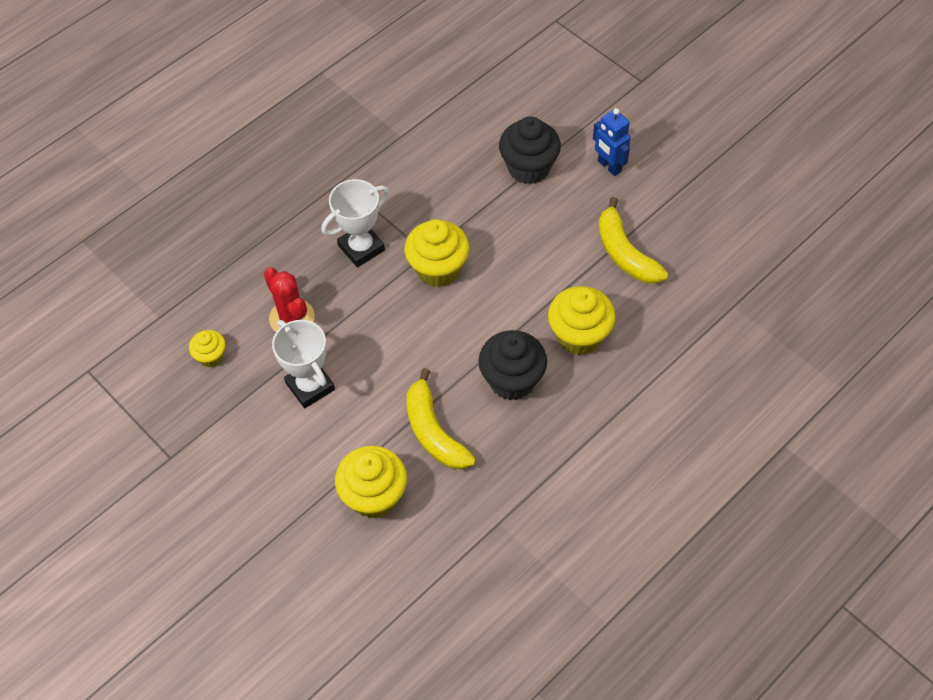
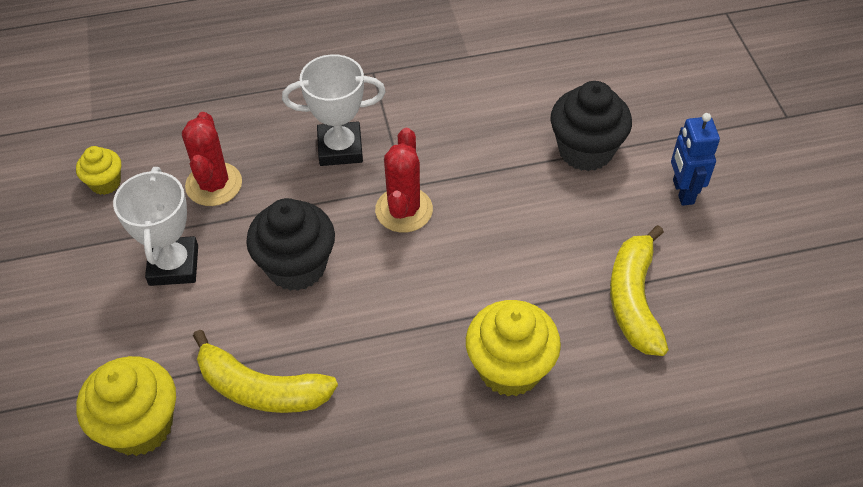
camera: 30 degrees right, 5 degrees down
yellow cupcake [404,219,469,287] -> red cactus [375,128,433,233]
yellow banana [407,368,475,470] -> yellow banana turned 75 degrees counterclockwise [193,330,338,413]
black cupcake [478,330,547,400] -> black cupcake moved to [246,198,335,291]

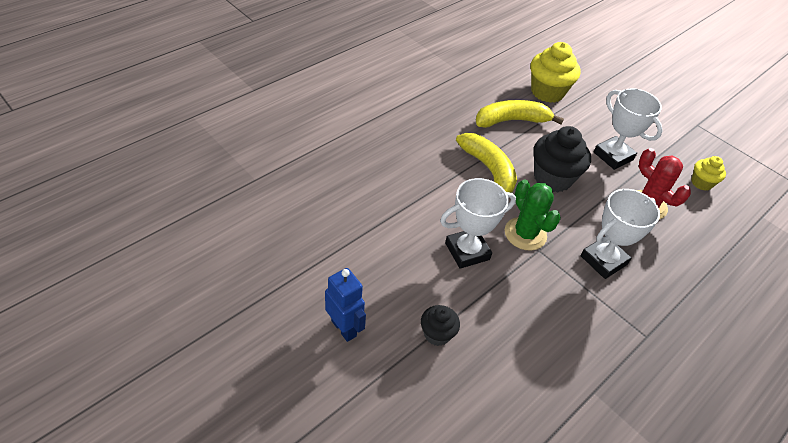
camera: 145 degrees right, 5 degrees down
red cactus [375,128,433,233] -> green cactus [505,180,561,251]
yellow cupcake [466,300,561,397] -> none
black cupcake [551,81,632,171] -> black cupcake [421,305,460,346], size x0.55
yellow banana [610,225,669,356] -> yellow banana moved to [456,133,517,193]
none -> white trophy [440,178,516,269]

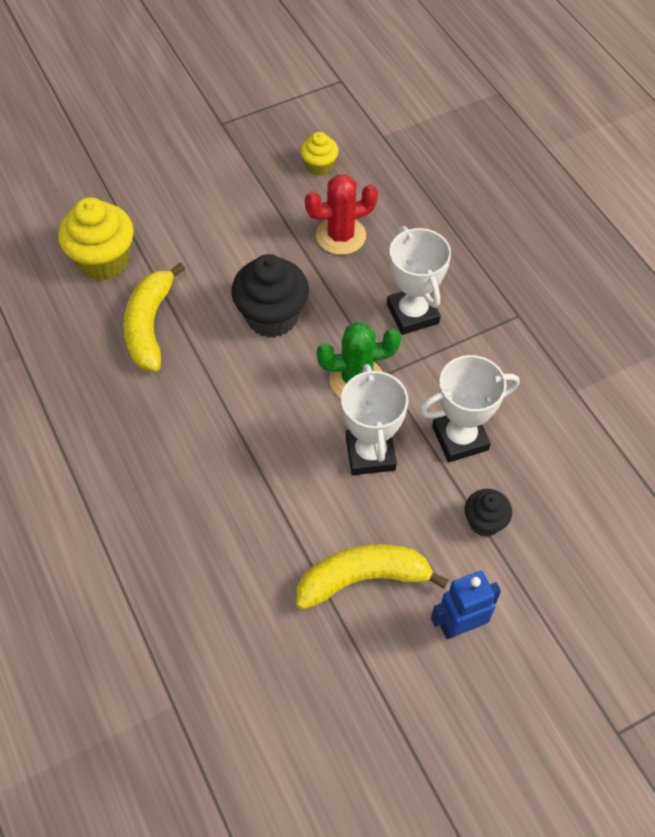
camera: 70 degrees left, 10 degrees up
yellow banana [456,133,517,193] -> yellow banana moved to [296,544,449,610]
white trophy [594,88,663,170] -> white trophy moved to [419,355,519,462]

